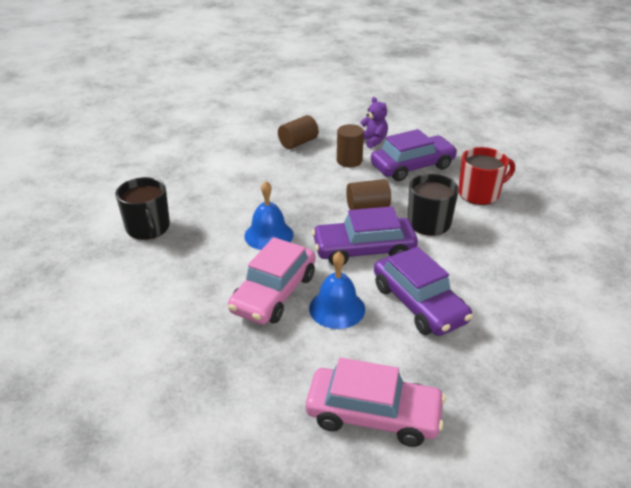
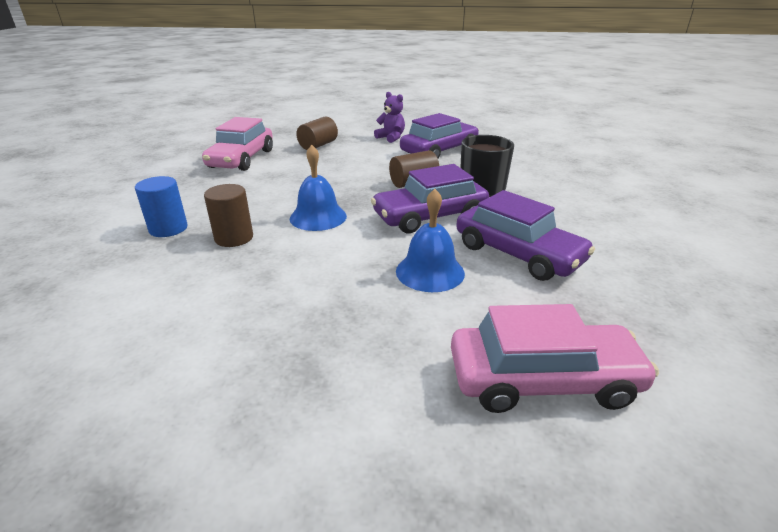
camera: 15 degrees left, 5 degrees down
black mug [115,177,170,240] -> blue cylinder [135,176,188,237]
pink car [228,237,316,324] -> pink car moved to [202,117,273,171]
brown cylinder [337,124,364,167] -> brown cylinder moved to [204,184,253,247]
red mug [459,147,515,205] -> none

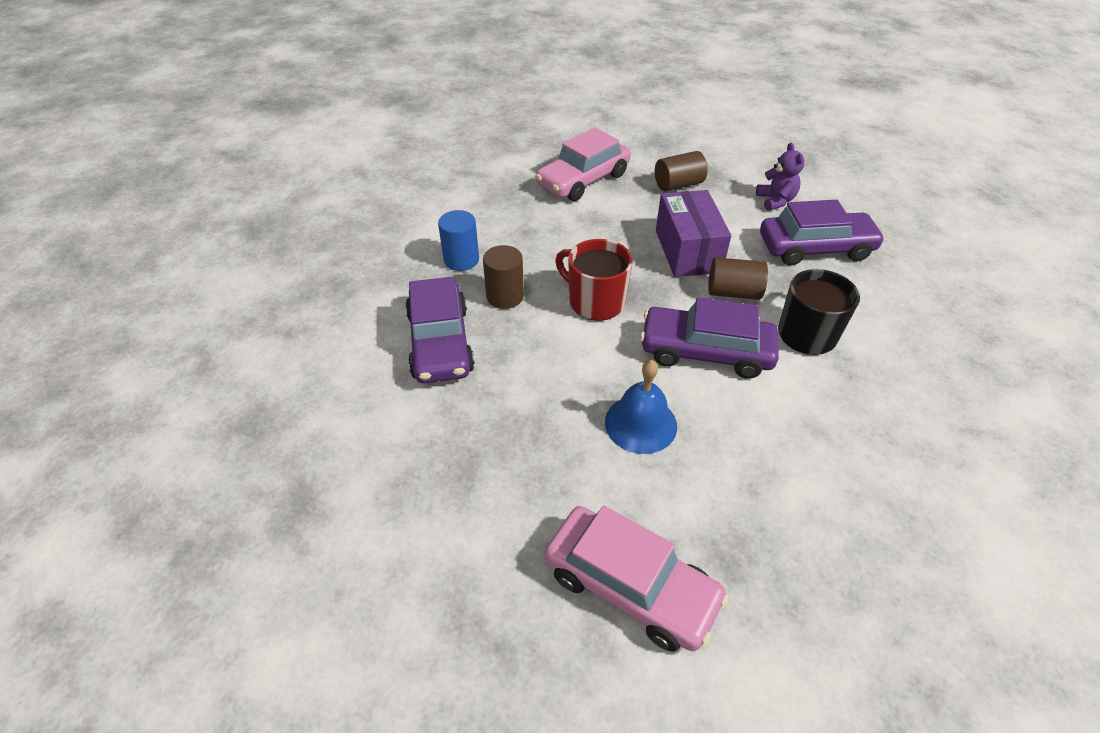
camera: 35 degrees right, 15 degrees up
blue bell [290,145,347,231] -> red mug [555,239,633,321]
purple car [456,190,595,281] -> purple car moved to [405,277,475,383]
none -> purple box [656,190,731,277]

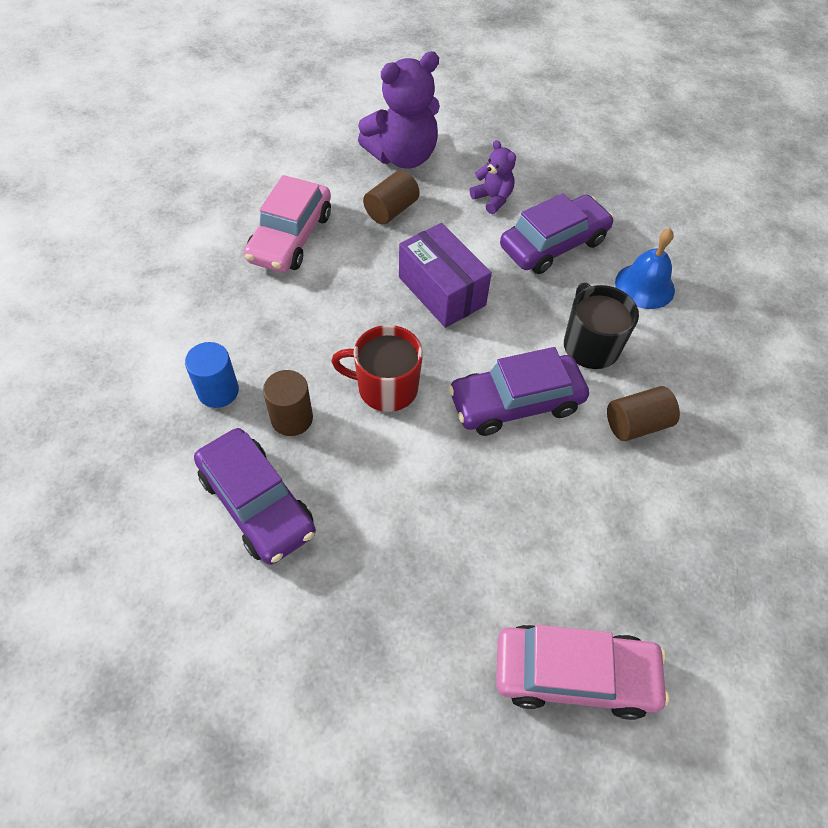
camera: 30 degrees left, 10 degrees up
blue bell [605,360,677,454] -> blue bell moved to [615,228,675,309]
brown cylinder [708,257,768,300] -> brown cylinder moved to [607,386,680,441]
none -> purple teddy bear [358,51,440,169]

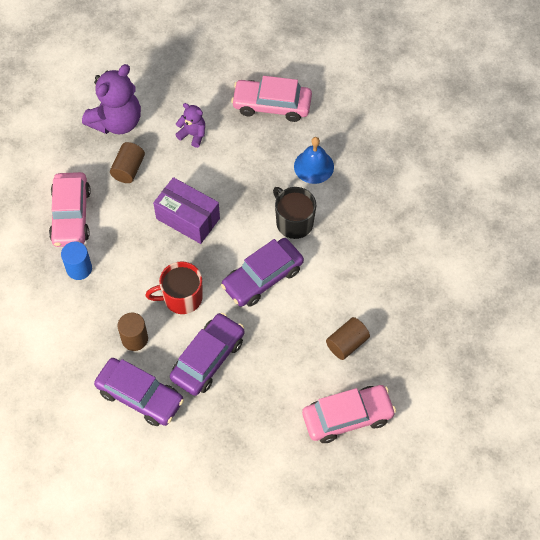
camera: 20 degrees left, 5 degrees up
blue cylinder [185,342,239,408] -> blue cylinder moved to [61,242,92,280]
purple car [500,193,614,274] -> purple car moved to [170,313,244,396]
brown cylinder [607,386,680,441] -> brown cylinder moved to [326,317,370,360]
none -> pink car [231,76,312,122]

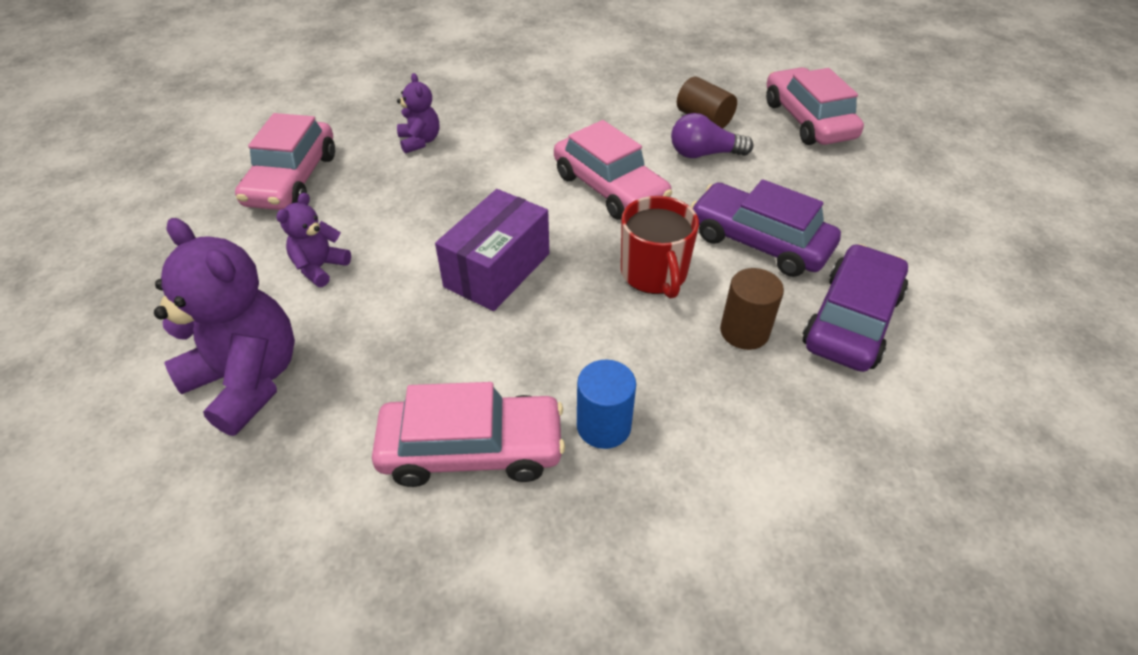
camera: 90 degrees left, 15 degrees down
brown cylinder [110,142,145,183] -> none
purple car [221,238,304,307] -> pink car [554,120,672,220]
black mug [273,187,316,239] -> none
blue bell [294,137,334,184] -> purple teddy bear [397,73,439,154]
none -> purple light bulb [671,113,753,158]

